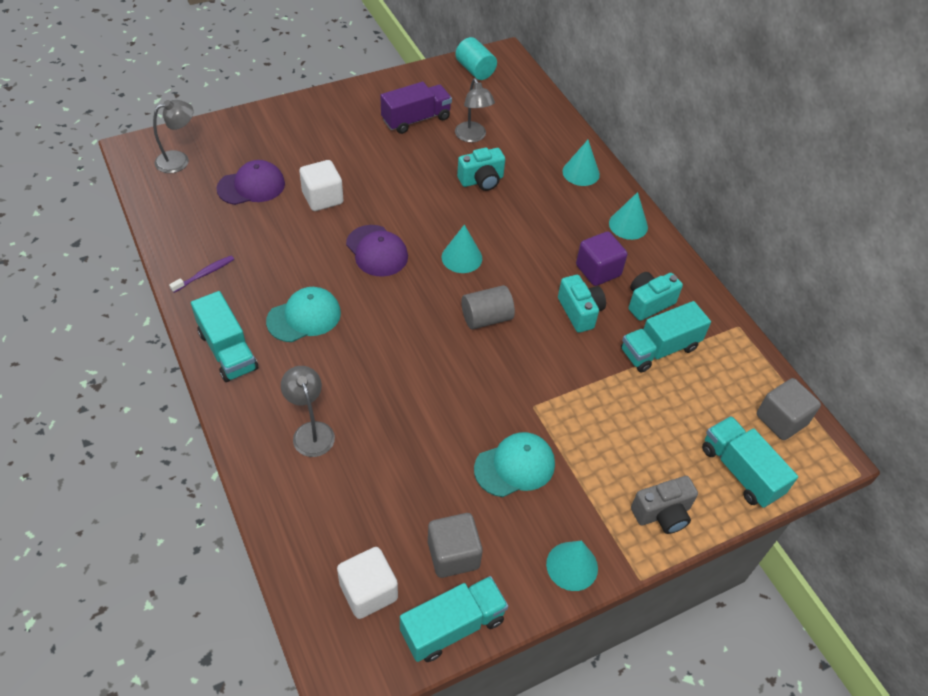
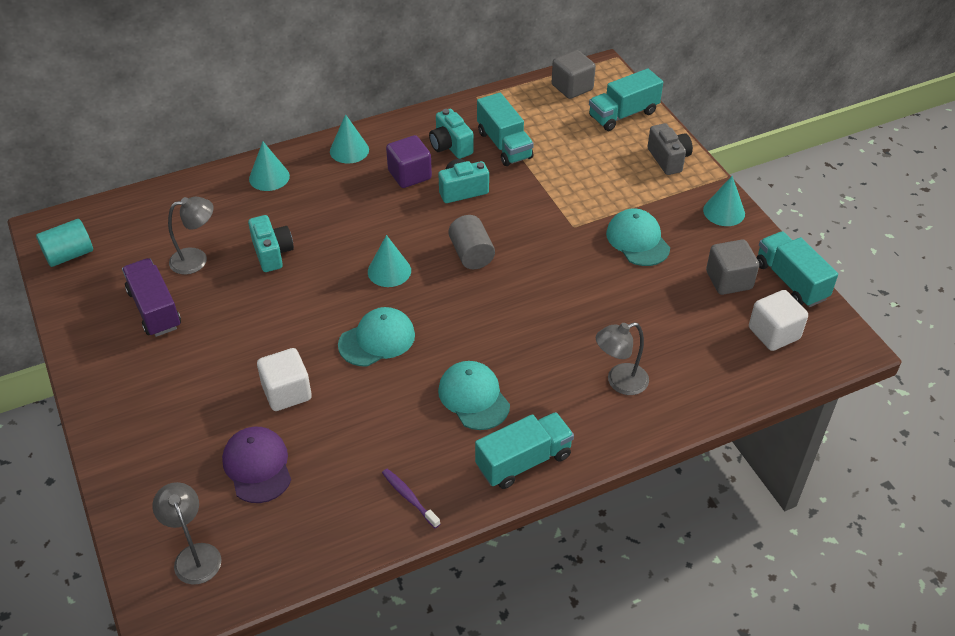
camera: 85 degrees left, 5 degrees down
purple cap [346,225,408,277] -> turquoise cap [338,307,415,366]

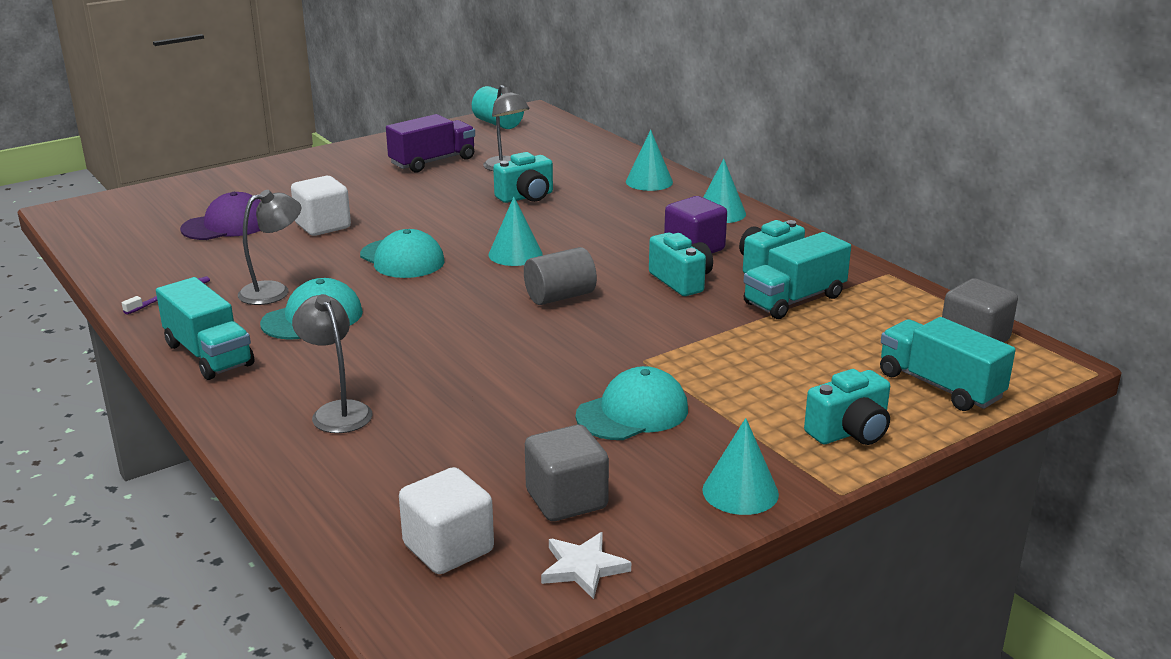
camera: 80 degrees right, 20 degrees down
grey lamp [153,482,221,585] -> grey lamp moved to [238,190,301,305]
grey camera [647,123,693,175] -> turquoise camera [804,369,890,445]
turquoise truck [756,231,838,307] -> white star [541,532,631,599]

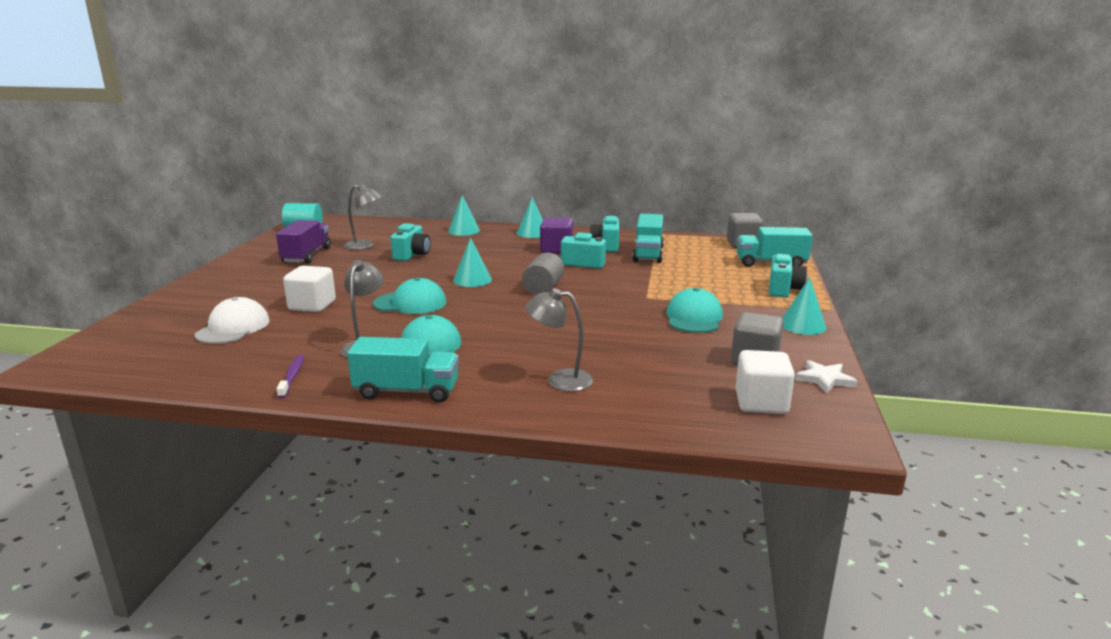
camera: 45 degrees left, 5 degrees down
purple cap [180,192,261,240] -> white cap [195,297,270,344]

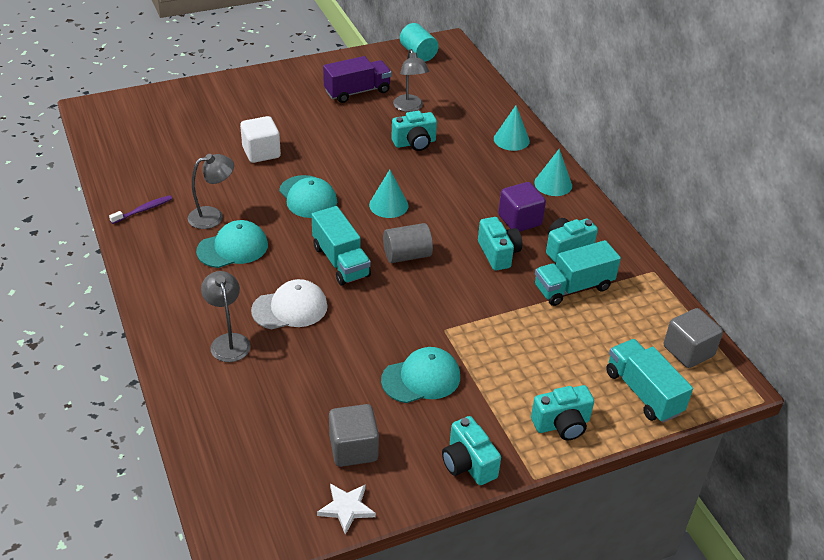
camera: 55 degrees right, 20 degrees up
white cap [195,297,270,344] -> white cap moved to [251,279,328,330]
turquoise truck [347,337,459,403] -> turquoise truck moved to [311,206,371,286]
white cube [735,350,795,414] -> none
turquoise cone [782,277,826,335] -> turquoise camera [442,416,501,485]

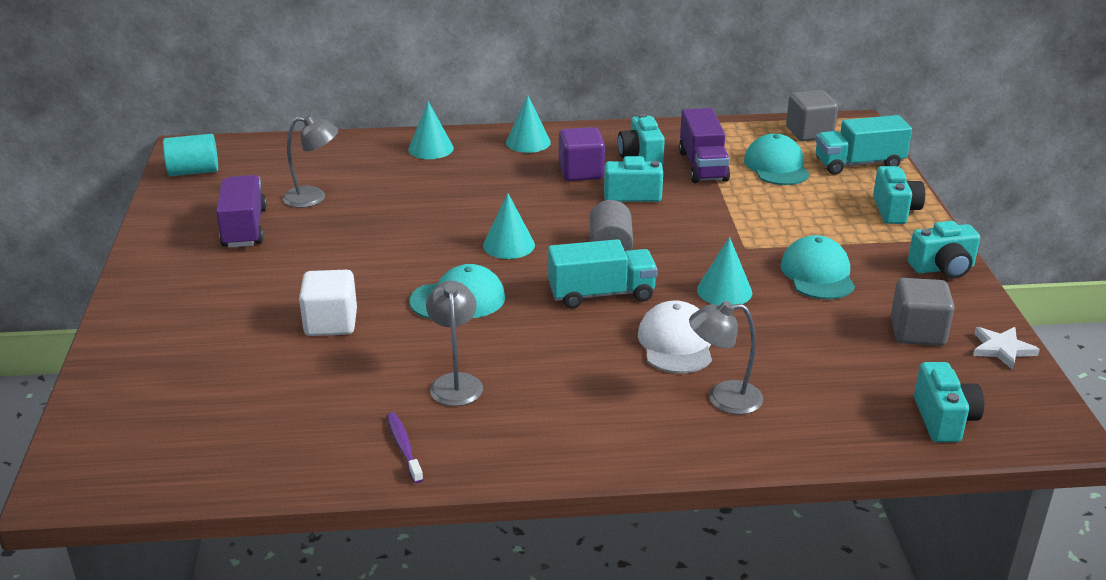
camera: 70 degrees left, 10 degrees down
turquoise cap [196,220,268,268] -> turquoise cap moved to [744,134,810,185]
turquoise camera [391,111,437,151] -> turquoise camera moved to [914,362,984,442]
turquoise truck [535,240,621,306] -> purple truck [679,108,730,183]
none -> turquoise cone [697,237,752,305]

